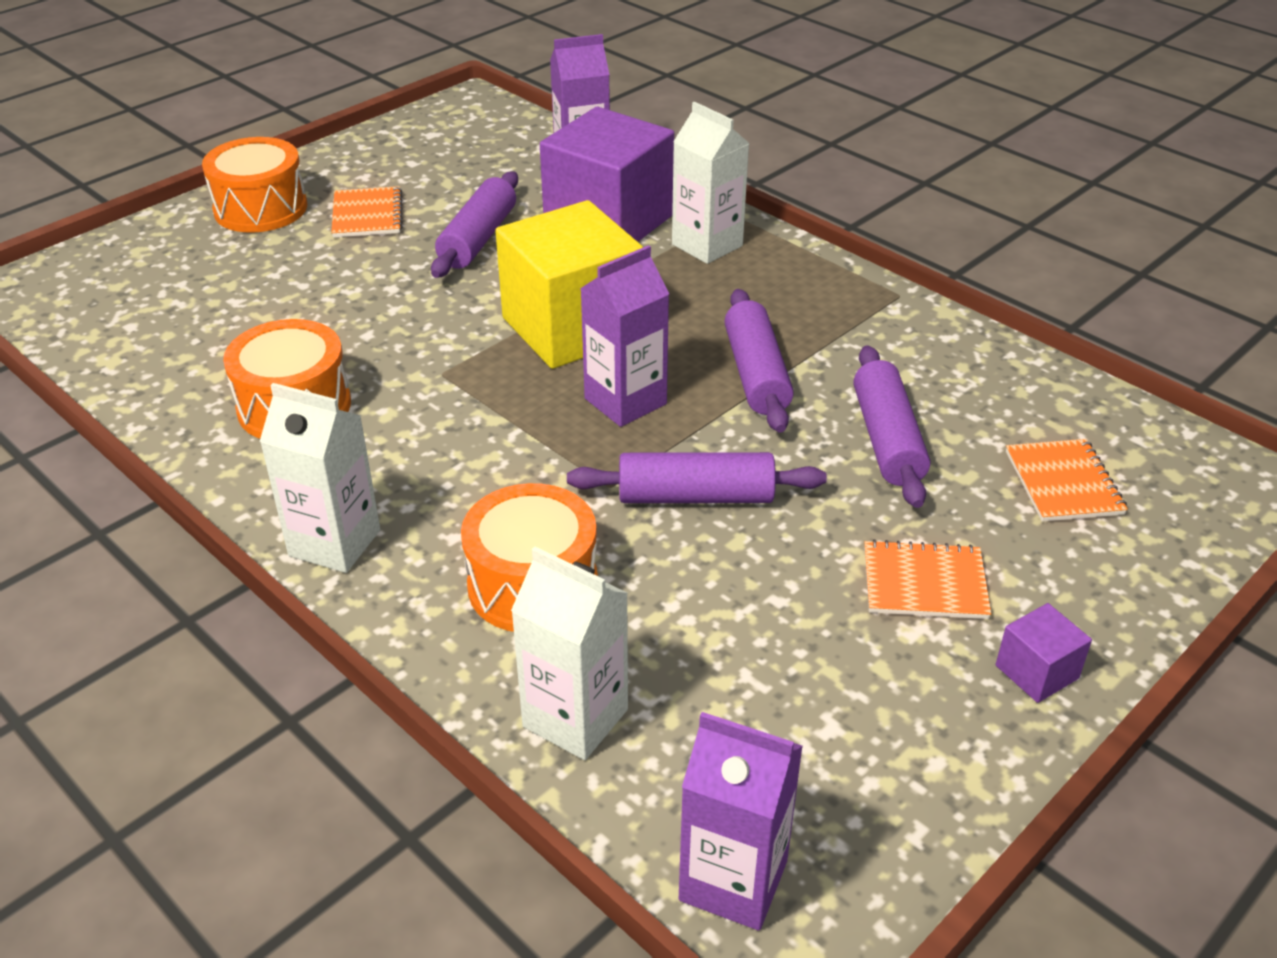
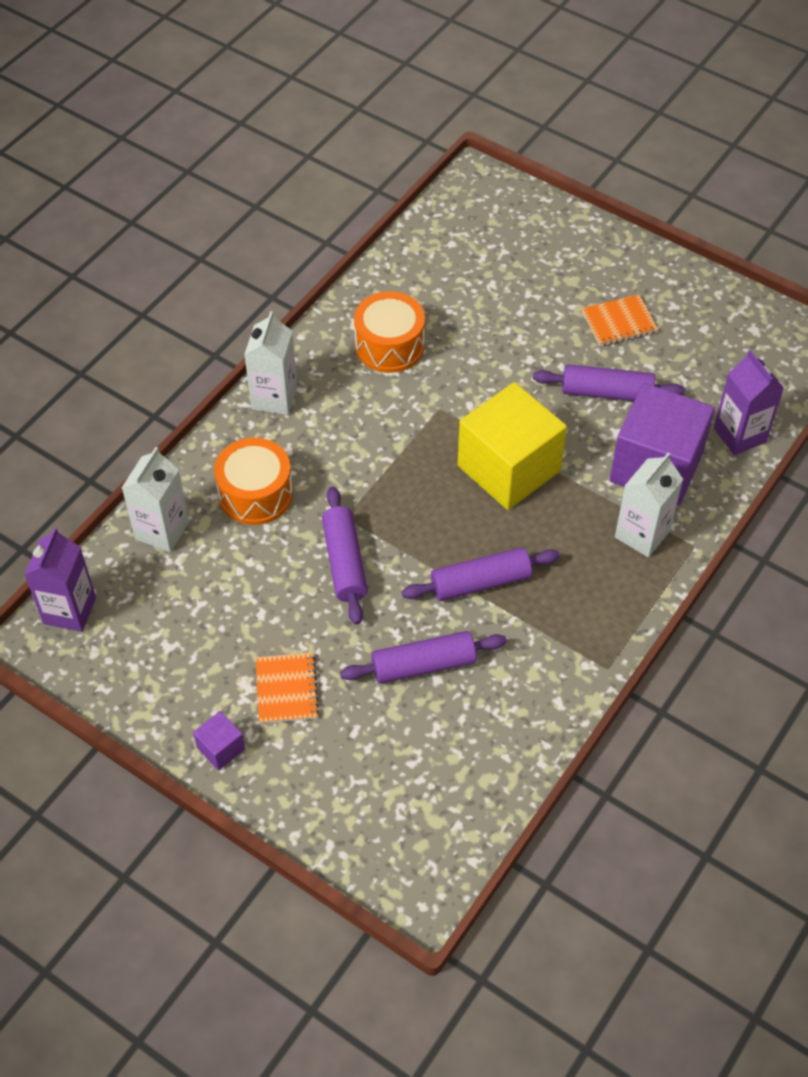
camera: 80 degrees right, 15 degrees up
orange drum [202,137,307,233] -> none
purple carton [580,245,669,427] -> none
orange notebook [1006,439,1128,522] -> none

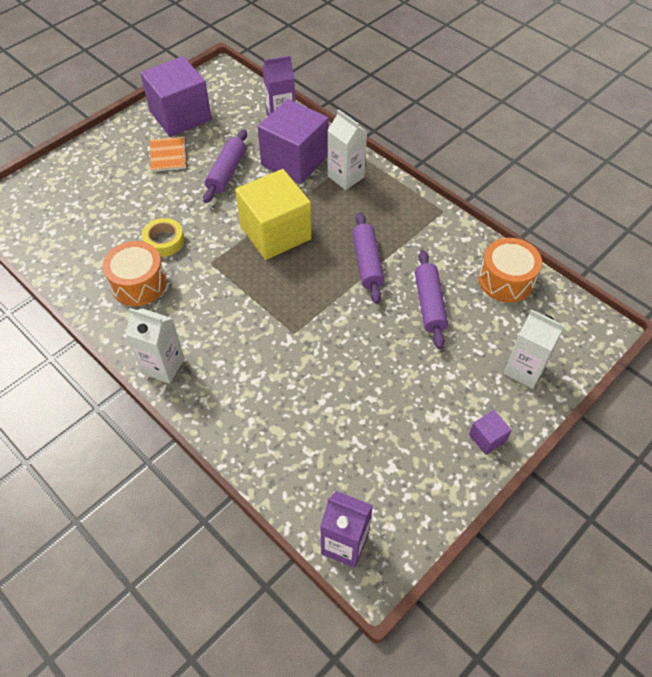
camera: 80 degrees left, 0 degrees up
white carton [122,447,189,552] -> white carton moved to [504,309,565,389]
orange drum [214,438,293,525] -> orange drum moved to [479,238,542,303]
orange notebook [256,653,319,724] -> none
purple rolling pin [322,486,368,625] -> none
none -> purple cube [140,56,212,137]
none -> yellow tape [142,218,184,257]

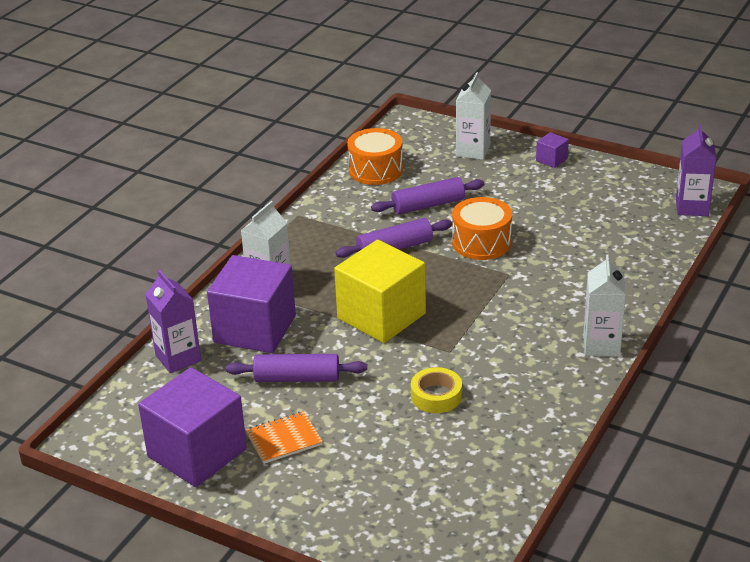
camera: 105 degrees left, 20 degrees down
orange drum [103,241,167,306] -> orange drum moved to [452,197,512,260]

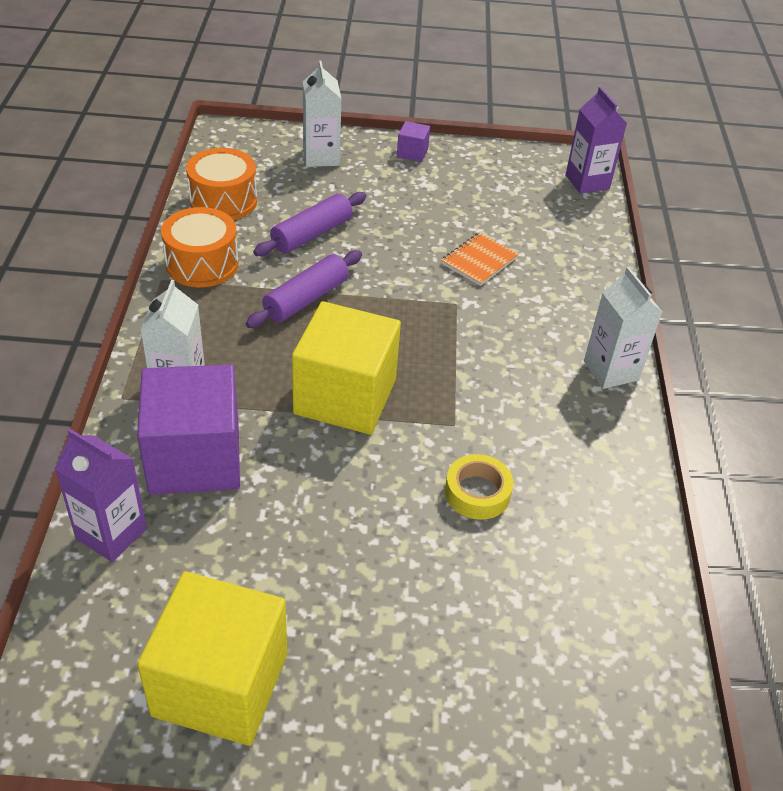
camera: 30 degrees left, 10 degrees up
purple cube [138,367,247,487] -> yellow cube [137,571,287,746]
purple rolling pin [226,354,367,382] -> none
orange notebook [246,411,323,464] -> orange notebook moved to [441,233,519,286]
orange drum [452,197,512,260] -> orange drum moved to [161,207,239,287]

